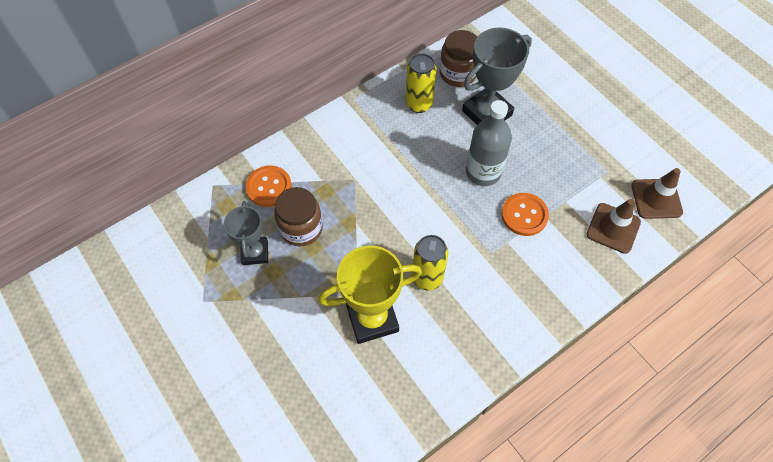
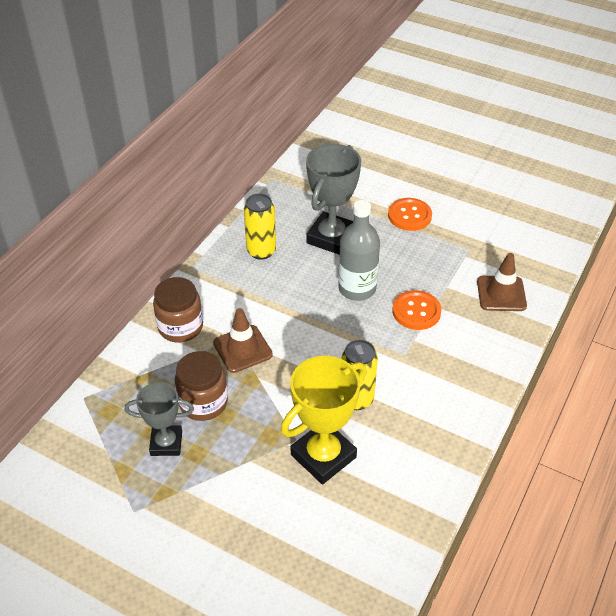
camera: 25 degrees left, 15 degrees down
grey trophy [224,201,268,265] -> grey trophy turned 60 degrees counterclockwise [125,382,194,456]
orange button [245,165,292,207] -> orange button moved to [388,198,432,231]
brown jar [439,30,477,87] -> brown jar moved to [153,277,203,342]
brown traffic cone [631,168,683,219] -> brown traffic cone moved to [213,308,273,373]

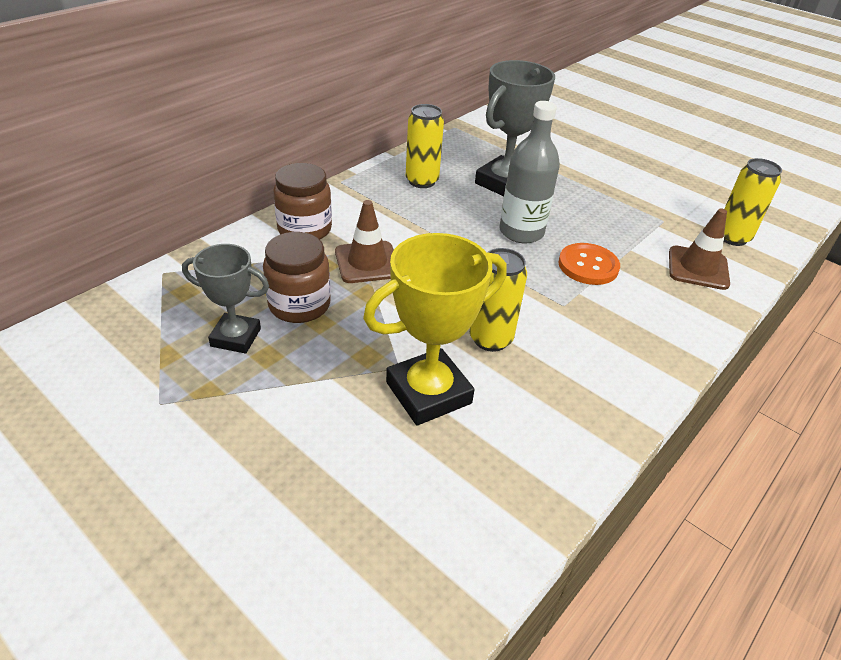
camera: 10 degrees right, 5 degrees down
orange button [388,198,432,231] -> none
none -> yellow can [724,158,782,246]

